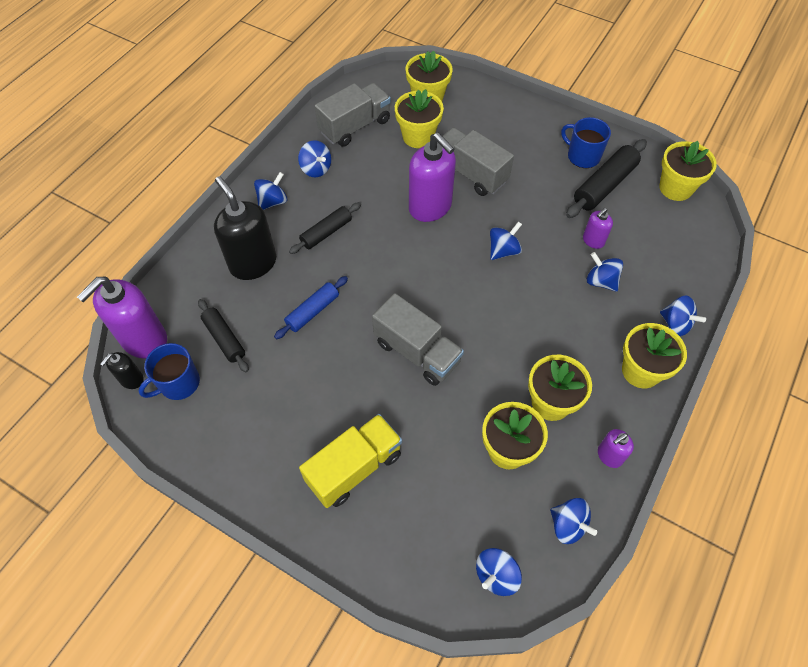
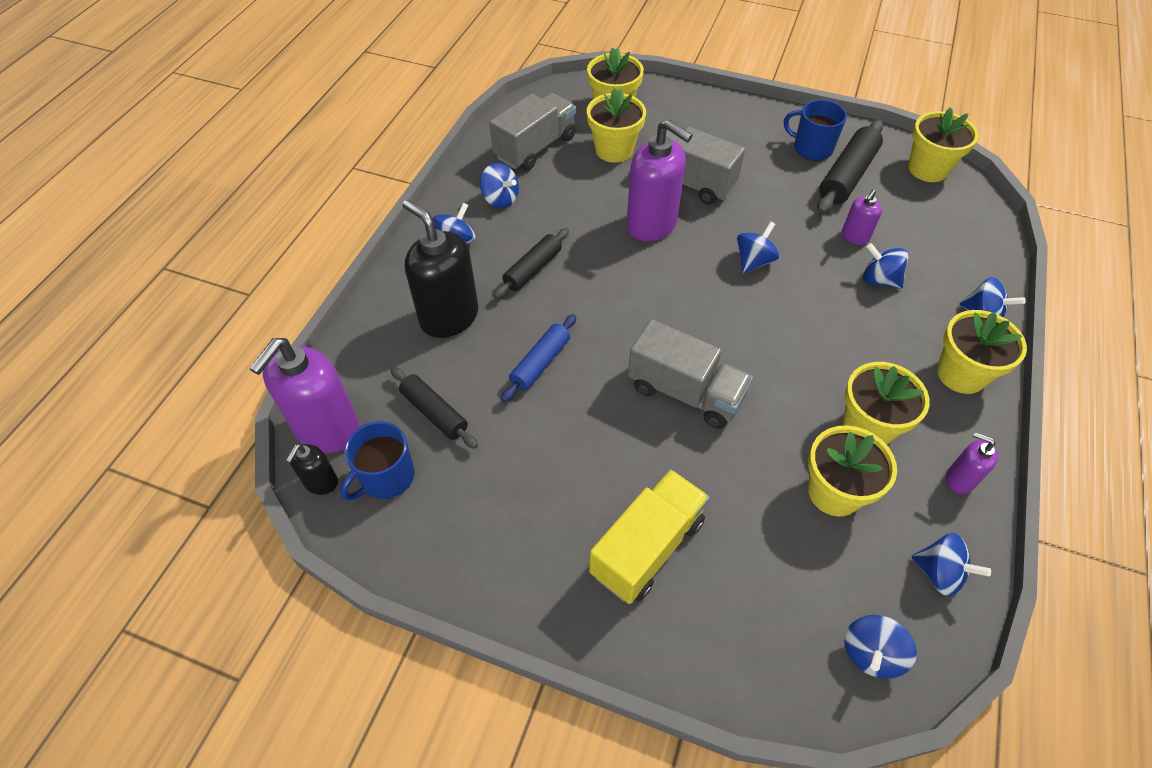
camera: 10 degrees left, 5 degrees down
purple soap dispenser [598,429,634,468] -> purple soap dispenser turned 75 degrees clockwise [946,432,998,494]

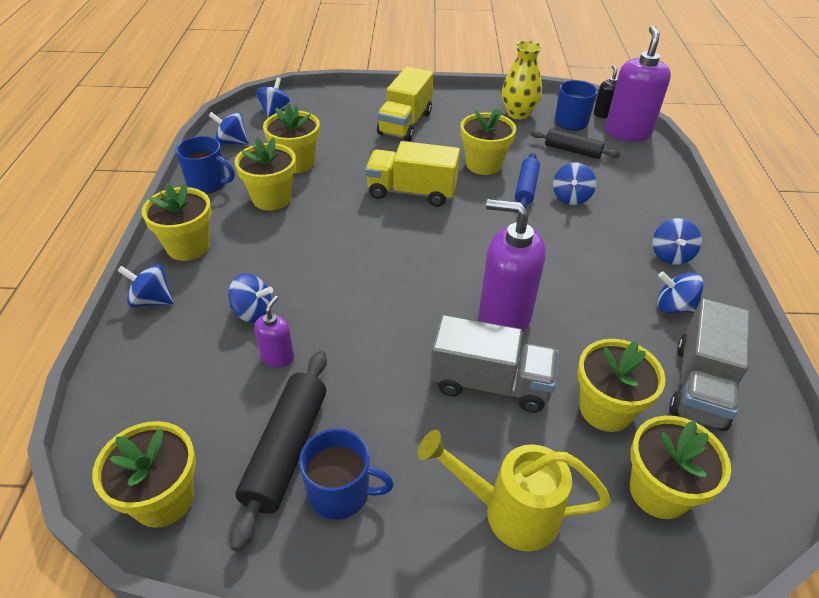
camera: 160 degrees right, 10 degrees down
black soap dispenser [402,199,478,338] -> none
black rolling pin [493,228,569,299] -> none
grey truck [628,319,753,429] -> yellow truck [365,141,460,207]
blue spinning top [737,221,780,273] -> blue spinning top moved to [553,162,596,205]
purple soap dispenser [946,432,998,494] -> blue mug [176,136,235,194]
none -> yellow watering can [418,430,611,552]
none -> yellow flower pot [460,107,516,175]
none -> yellow vase [502,41,542,119]

